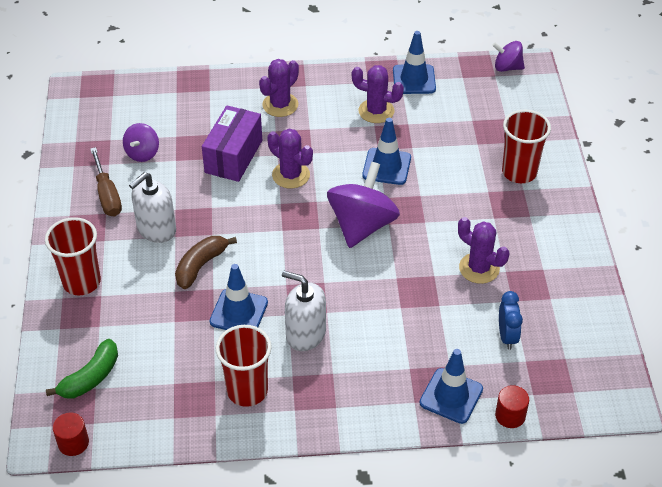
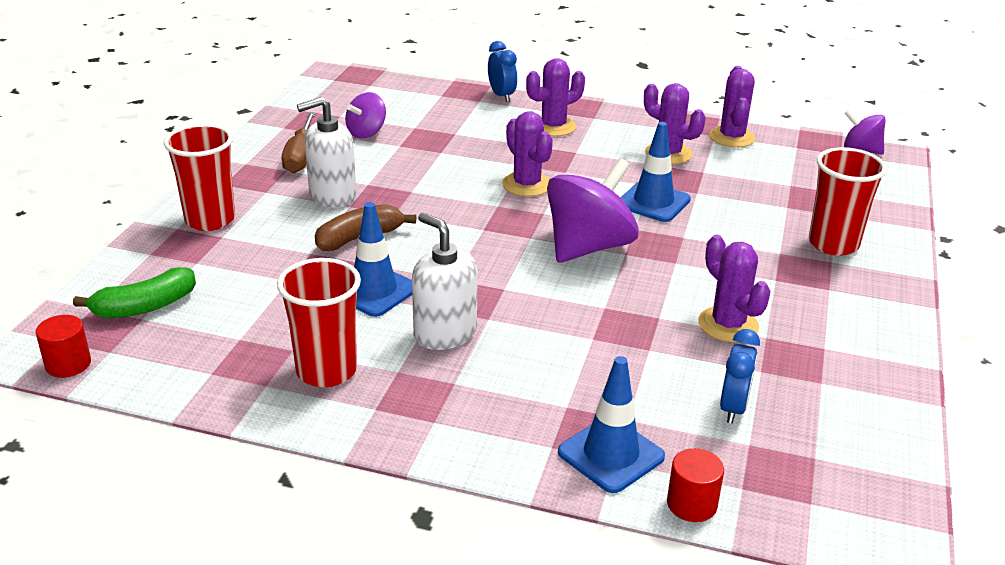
camera: 20 degrees right, 15 degrees down
purple box [202,105,262,182] -> none
blue traffic cone [393,31,436,94] -> purple cactus [709,66,755,147]
none -> blue clock [488,41,517,102]

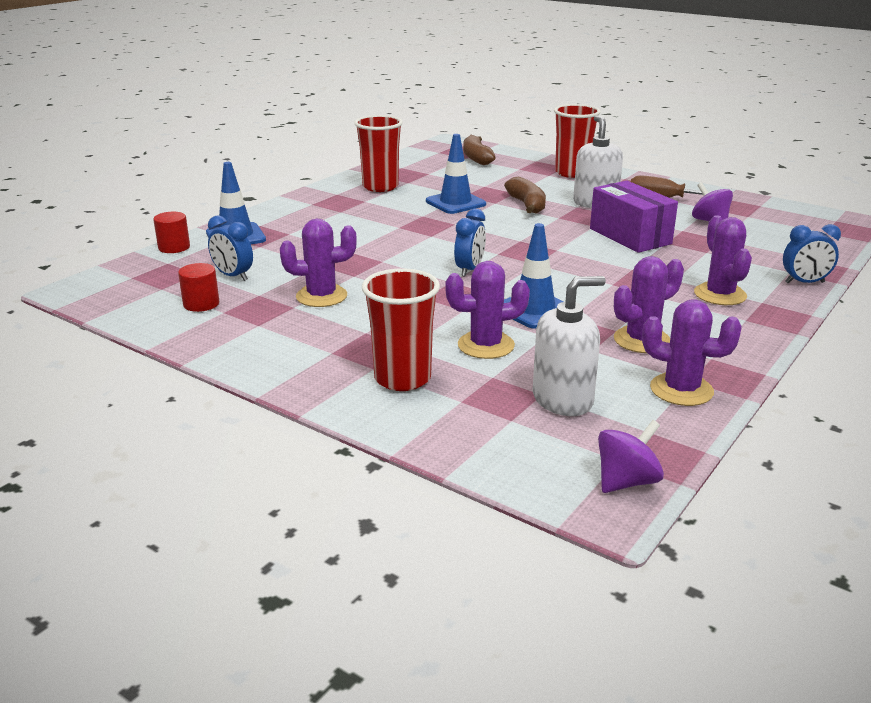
camera: 110 degrees right, 5 degrees down
red cylinder [35,315,91,378] -> red cylinder moved to [178,263,219,312]
green banana [73,267,196,318] -> brown banana [463,135,496,165]
white soap dispenser [412,213,478,350] -> white soap dispenser moved to [533,276,606,416]
purple cactus [502,111,553,196] -> purple cactus moved to [445,261,530,359]
purple spinning top [547,158,639,263] -> blue clock [454,209,486,277]
none -> purple box [590,181,678,253]

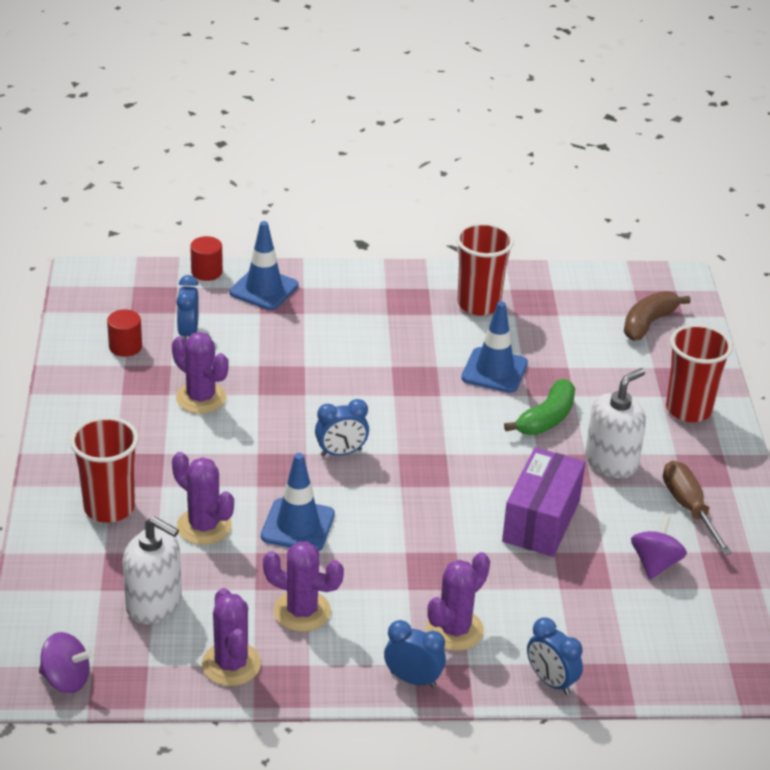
camera: 50 degrees right, 10 degrees up
brown banana [504,176,546,214] -> green banana [504,379,575,435]
none -> blue clock [384,620,446,688]

